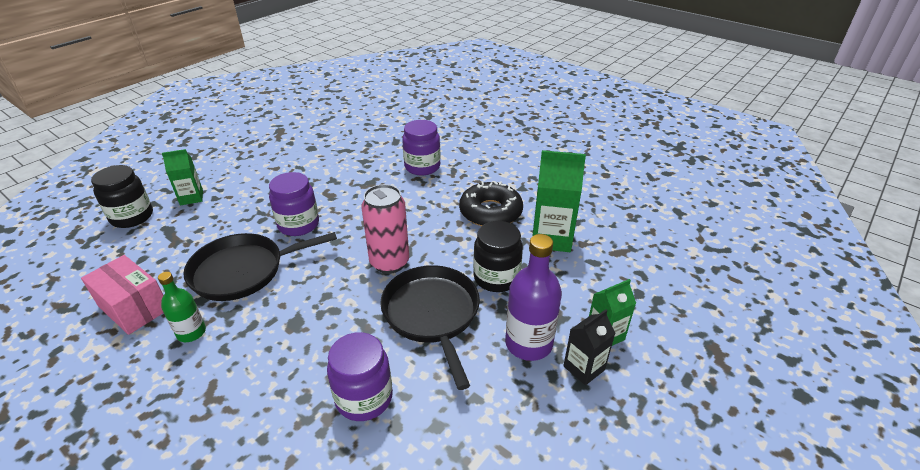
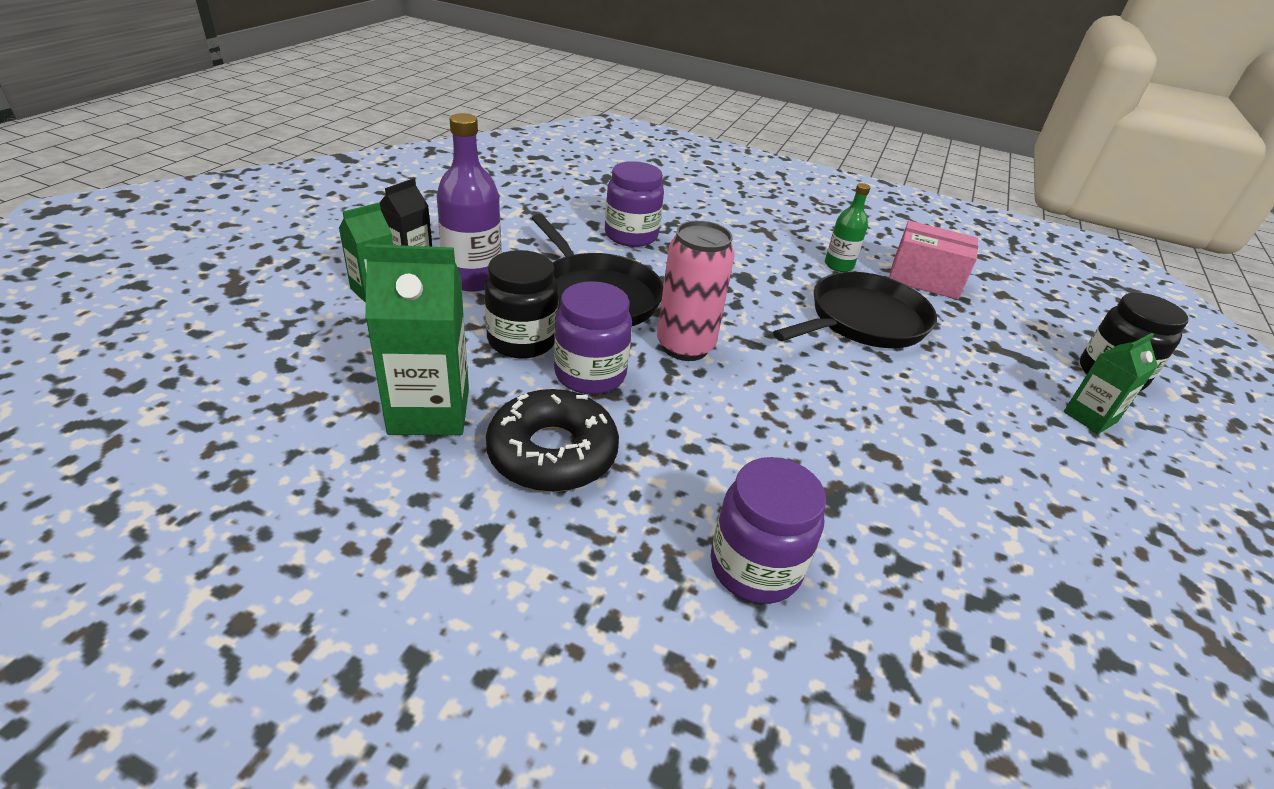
camera: 160 degrees right, 0 degrees up
purple jar [269,172,319,236] -> purple jar moved to [554,281,632,395]

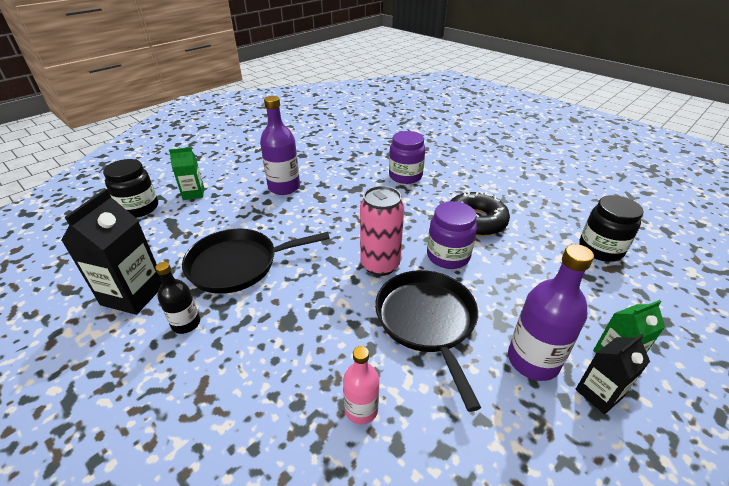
camera: 155 degrees left, 0 degrees up
green carton [365,244,469,435] -> none
black jar [484,250,558,359] -> black jar moved to [579,195,643,262]
purple jar [605,161,664,247] -> pink bottle [343,346,379,425]
green bottle [825,183,870,272] -> black bottle [155,262,200,334]
pink box [889,221,978,300] -> black carton [61,189,162,315]
none -> purple bottle [260,96,300,195]

